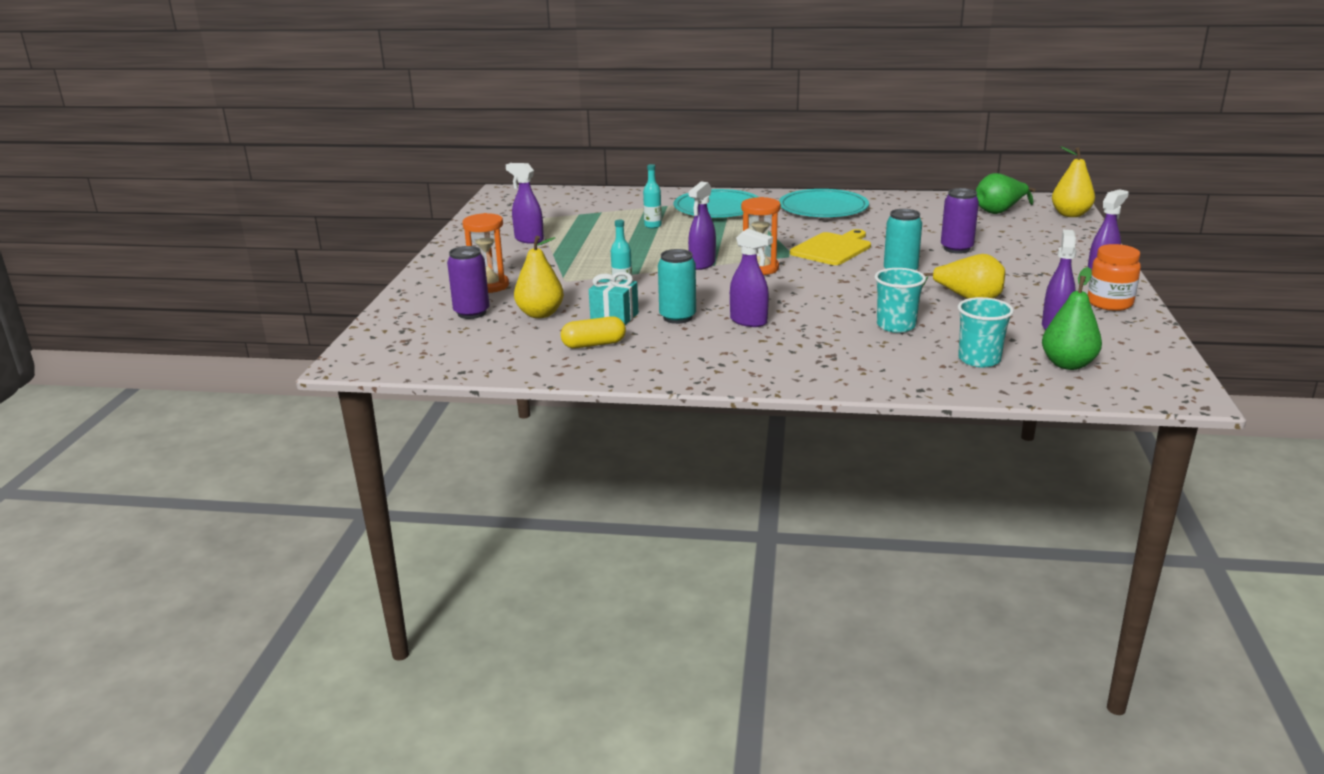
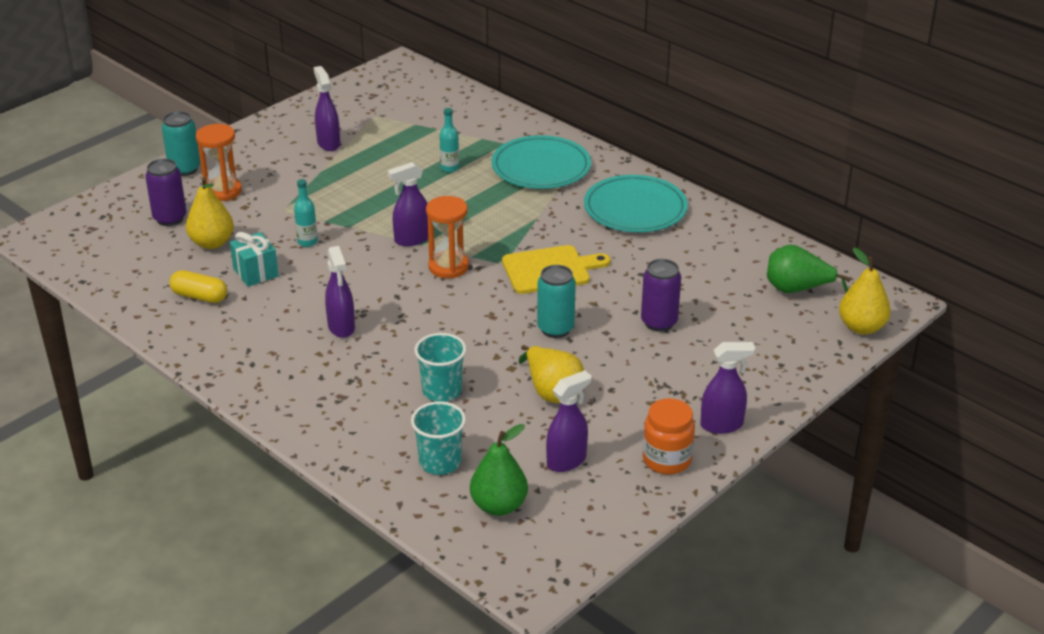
camera: 35 degrees right, 10 degrees up
turquoise can [658,249,696,324] -> turquoise can moved to [162,111,200,176]

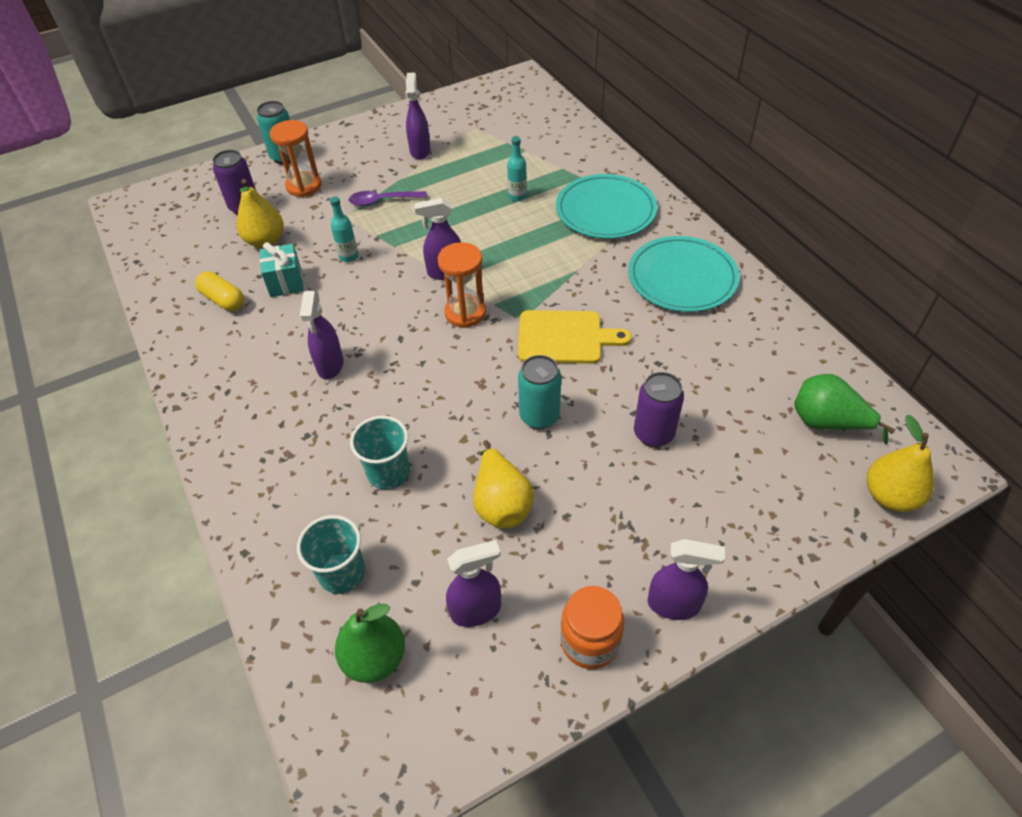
camera: 20 degrees right, 15 degrees up
none -> purple spoon [349,191,427,206]

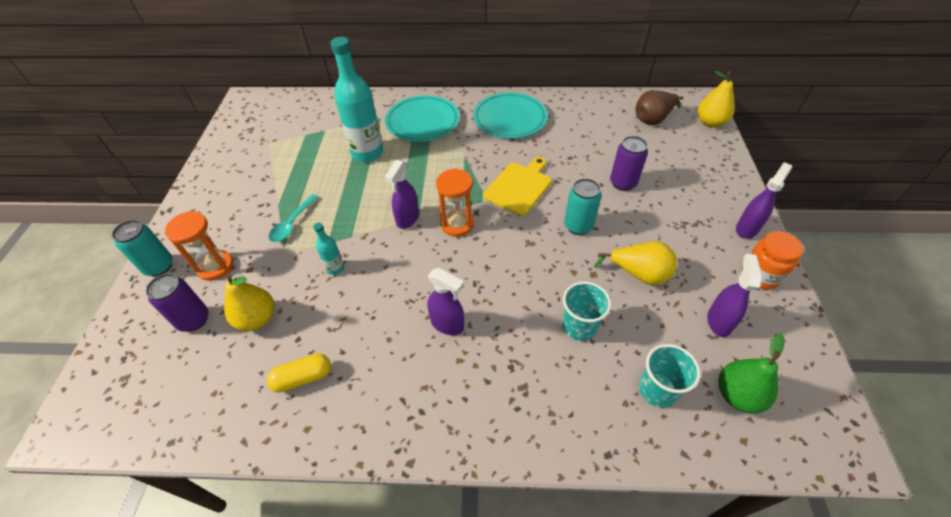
camera: 60 degrees left, 0 degrees up
turquoise gift [260,242,304,297] -> none
purple spoon [349,191,427,206] -> turquoise spoon [269,194,318,242]
purple spray bottle [405,72,431,159] -> none
turquoise bottle [507,136,527,202] -> turquoise bottle [330,37,383,162], size x2.21
green pear [794,374,895,445] -> brown pear [636,90,684,125]

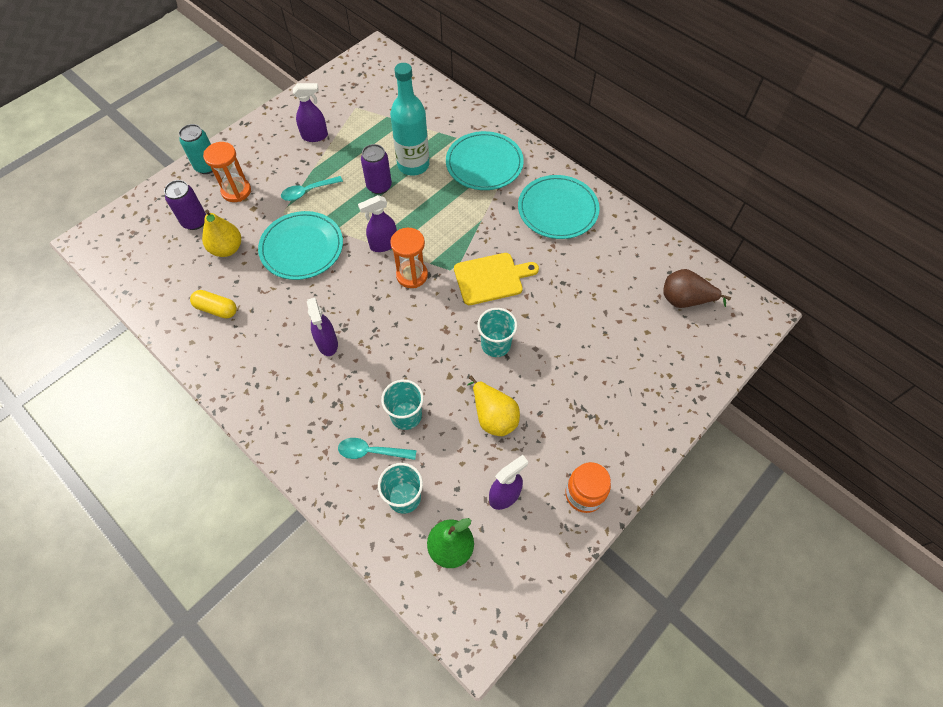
camera: 40 degrees right, 10 degrees up
turquoise bottle [313,223,344,275] -> turquoise plate [258,211,343,280]
turquoise can [564,178,601,235] -> turquoise cup [477,308,517,357]
purple can [610,136,648,191] -> purple can moved to [361,144,392,194]
yellow pear [698,71,735,128] -> none
purple spray bottle [736,162,792,239] -> purple spray bottle moved to [293,83,328,142]
none -> turquoise spoon [338,438,416,460]

